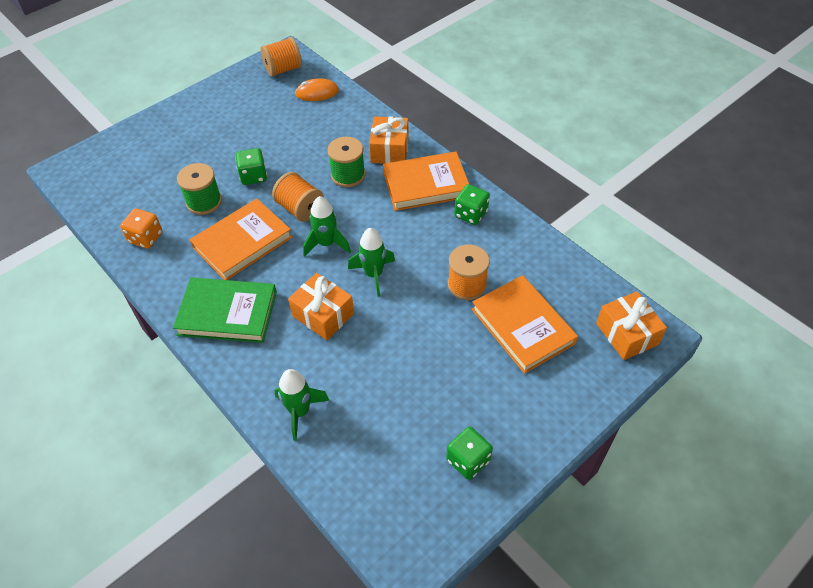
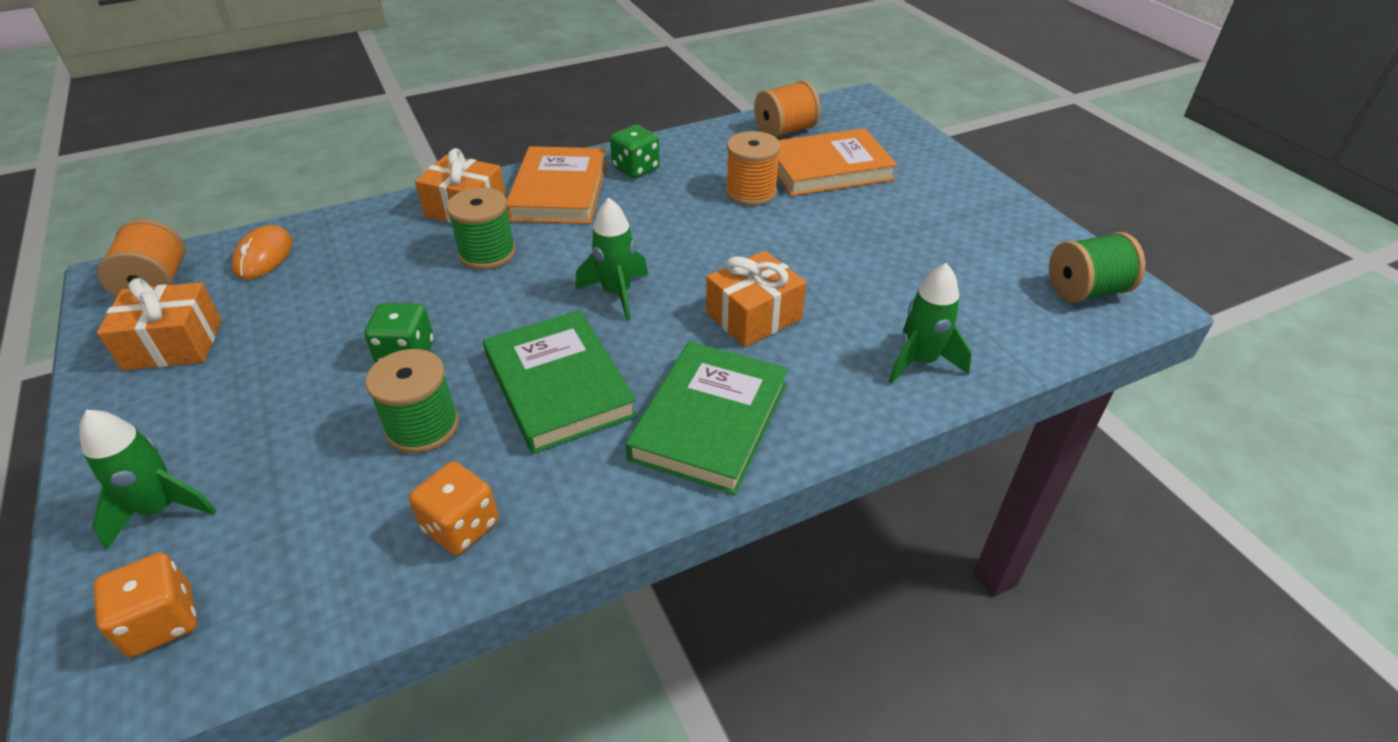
camera: 75 degrees left, 10 degrees down
orange book [190,198,292,280] -> green book [483,310,637,454]
orange spool [272,172,324,222] -> orange spool moved to [754,80,821,138]
green rocket [348,228,395,297] -> green rocket moved to [79,410,217,550]
green dice [446,427,493,480] -> none
orange gift [596,291,667,360] -> orange gift moved to [97,278,222,371]
none -> orange dice [93,553,197,657]
none -> green spool [1049,232,1145,303]

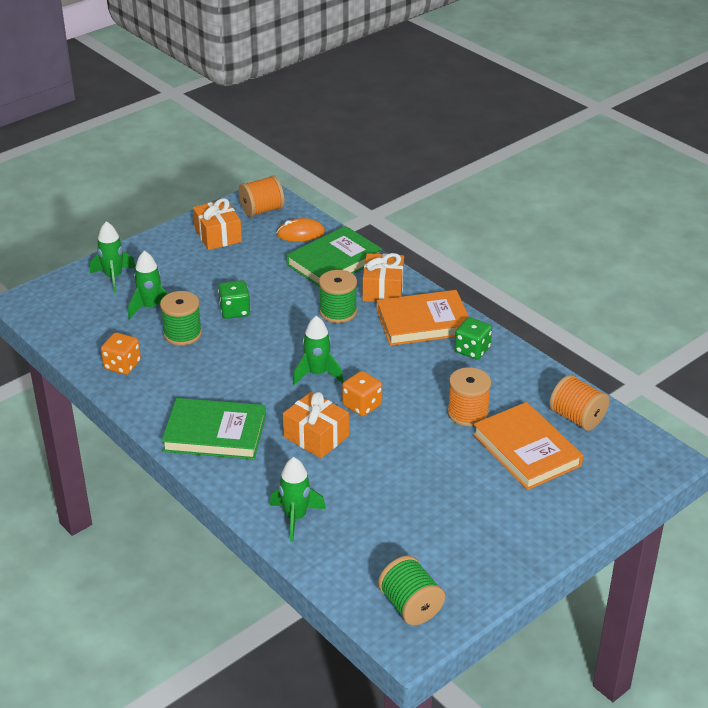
camera: 75 degrees right, 5 degrees down
orange dice [93,553,197,657] -> orange dice moved to [342,371,382,416]
green book [483,310,637,454] -> green book moved to [286,226,382,287]
none -> green rocket [128,251,168,319]

